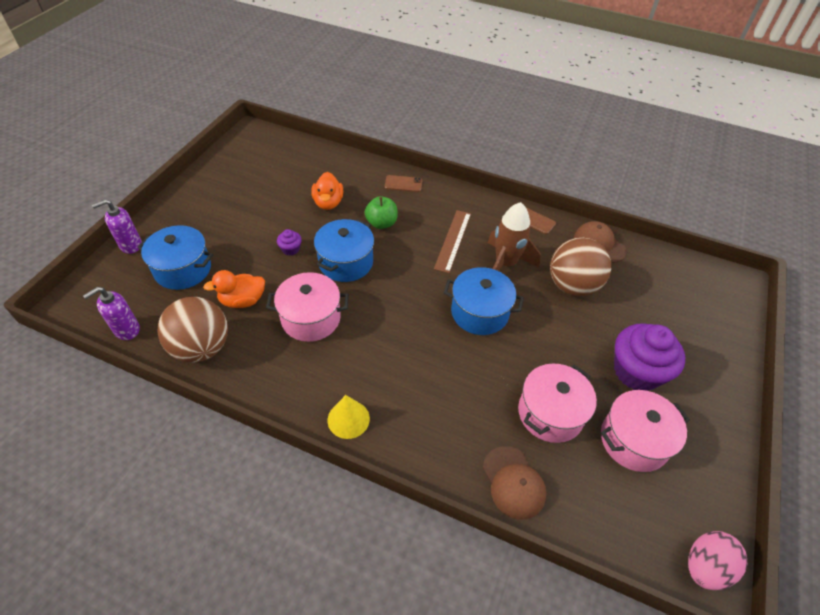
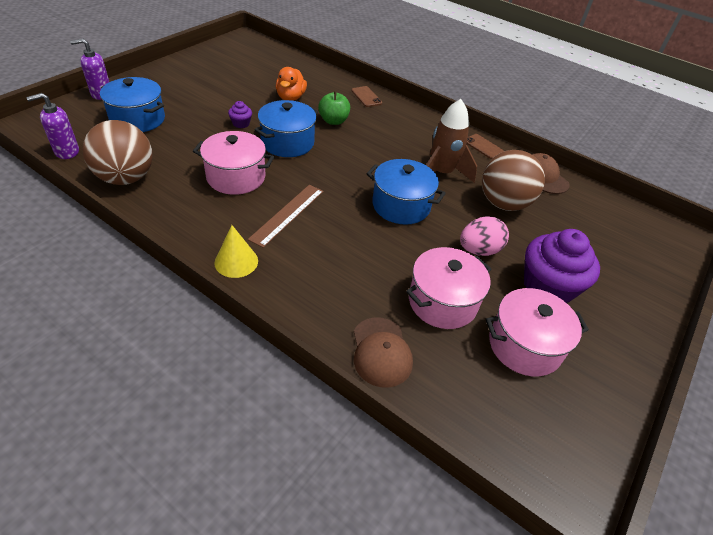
camera: 10 degrees right, 5 degrees down
orange duck [203,270,265,308] -> none
brown phone [385,175,422,192] -> brown phone turned 45 degrees clockwise [351,86,382,107]
brown ruler [434,210,471,273] -> brown ruler moved to [248,185,324,248]
pink egg [688,531,747,590] -> pink egg moved to [460,216,509,256]

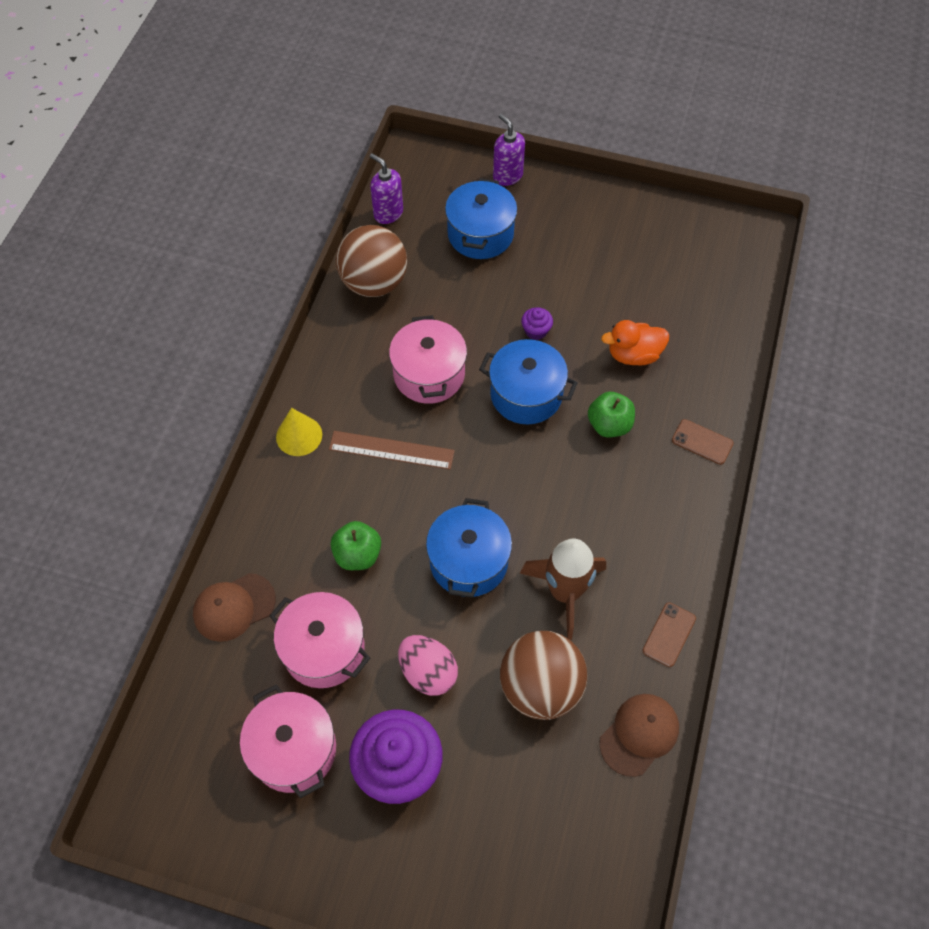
camera: 75 degrees right, 15 degrees up
brown phone [351,86,382,107] -> brown phone turned 75 degrees clockwise [672,419,734,465]
none -> green apple [331,521,381,570]

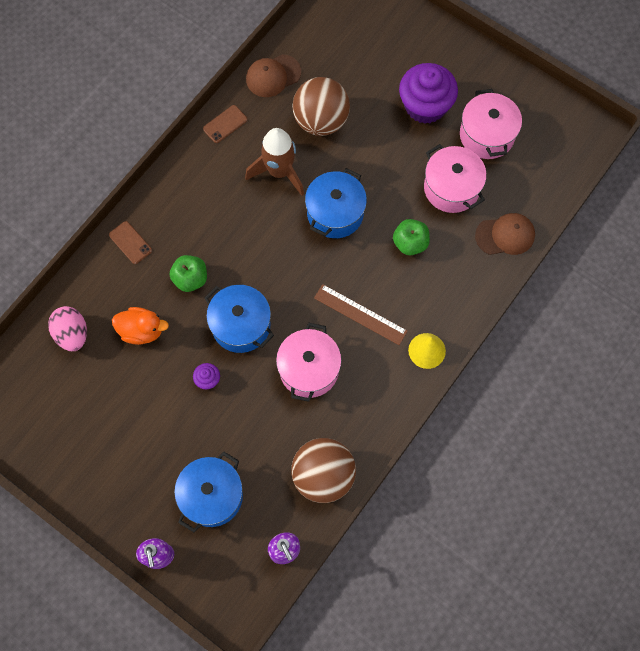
camera: 160 degrees left, 10 degrees up
pink egg [398,635,458,696] -> pink egg moved to [48,306,87,351]

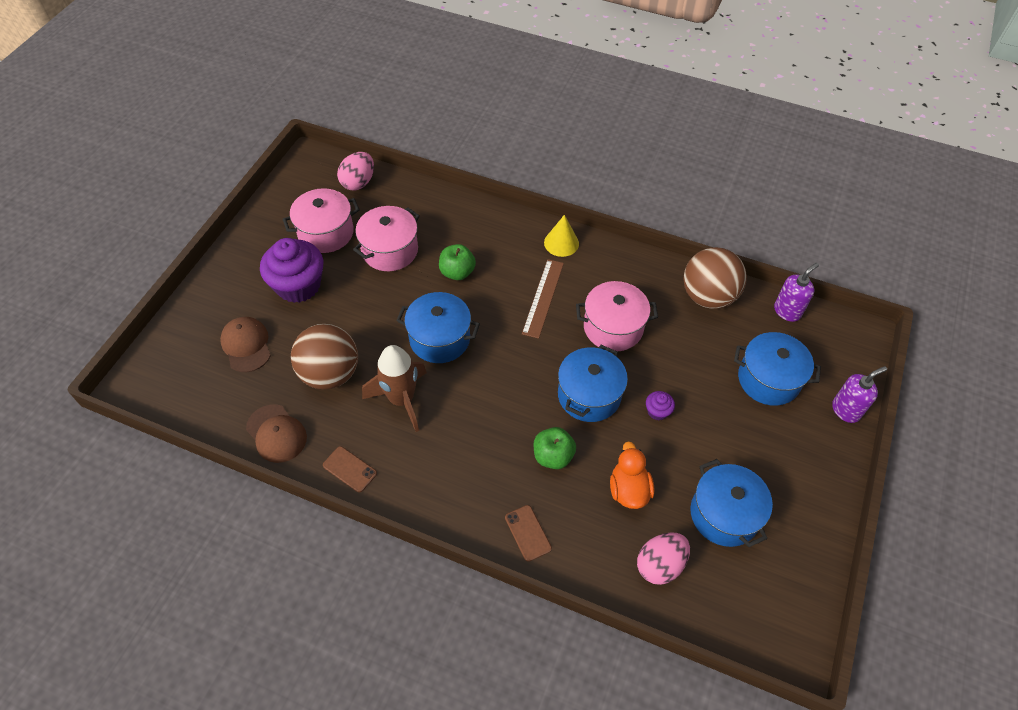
camera: 105 degrees left, 15 degrees down
brown phone [109,221,152,264] -> brown phone turned 60 degrees counterclockwise [505,505,552,562]
brown cap [475,213,535,255] -> brown cap moved to [220,317,271,372]
none -> pink egg [337,152,374,190]
none -> blue pot [690,459,773,547]

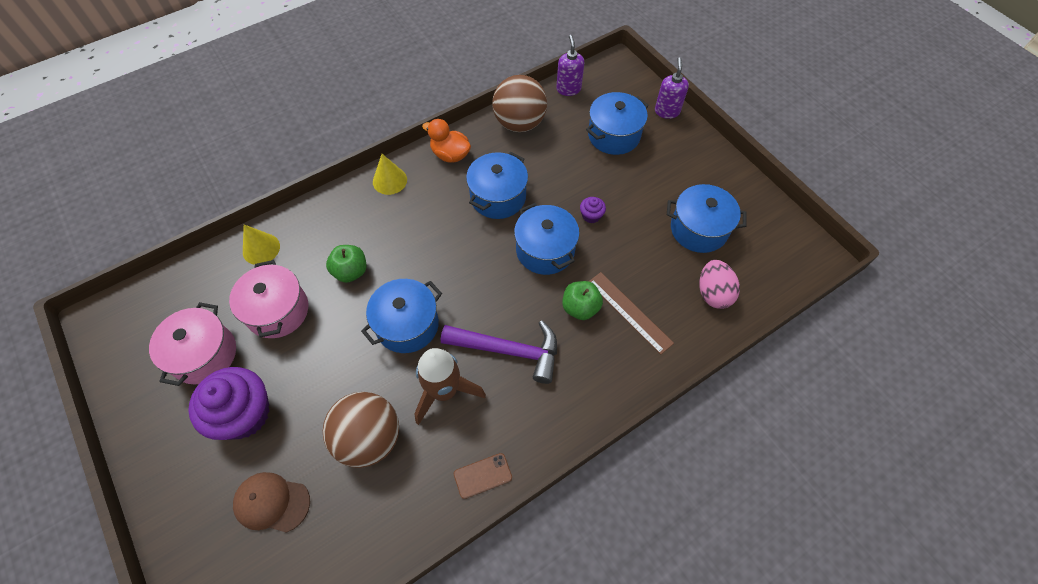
camera: 55 degrees left, 5 degrees up
brown cap [246,404,307,463] -> none
pink egg [337,152,374,190] -> none
brown phone [505,505,552,562] -> none
brown ruler [522,259,564,339] -> brown ruler moved to [589,272,674,355]
pink pot [576,281,658,351] -> blue pot [466,152,528,219]
orange duck [610,441,654,509] -> orange duck moved to [422,119,471,163]
none -> yellow cone [243,225,280,265]
none -> purple hammer [441,320,557,384]

